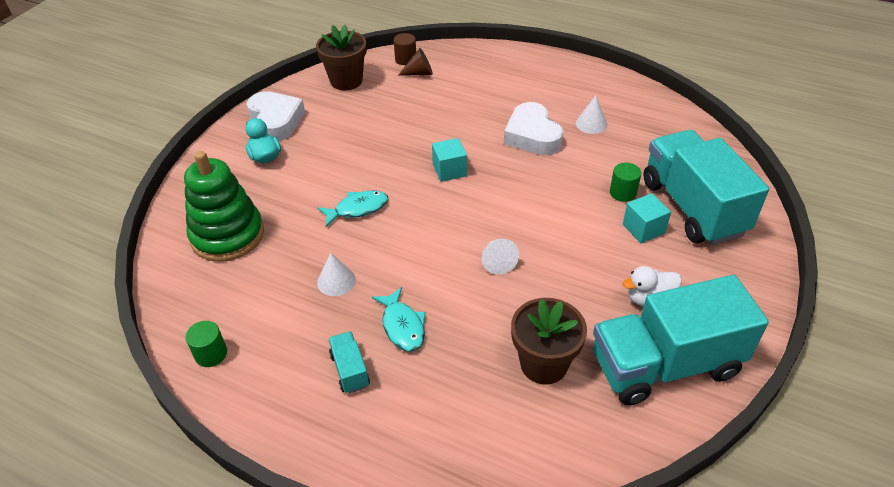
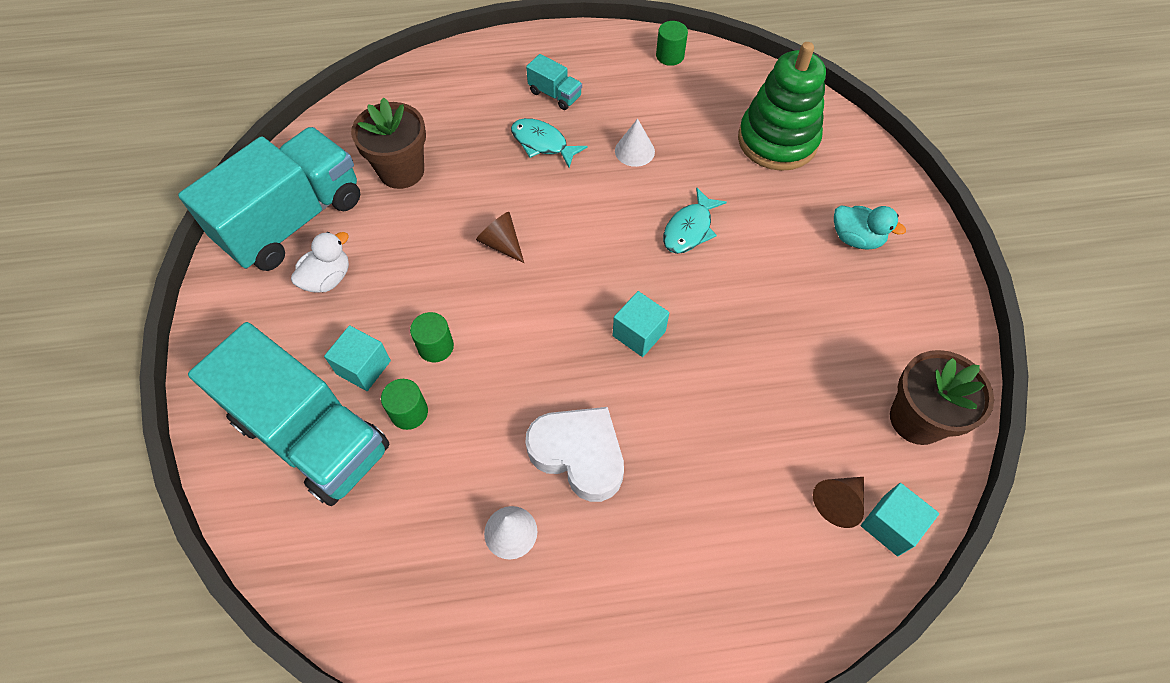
camera: 145 degrees right, 15 degrees up
white heart [247,91,305,141] -> none
brown cylinder [394,33,416,65] -> turquoise cube [861,483,939,556]
white cone [482,239,519,275] -> brown cone [476,212,524,263]
none -> green cylinder [410,312,454,362]

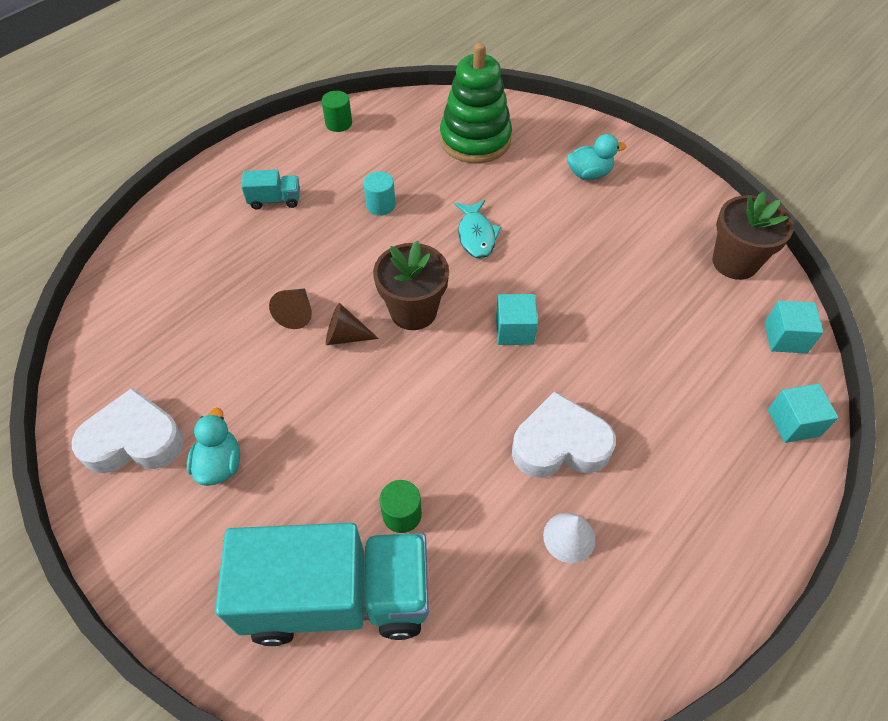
camera: 40 degrees left, 5 degrees down
turquoise truck [178,127,360,271] -> white heart [72,387,184,473]
white duck [291,232,349,293] -> turquoise duck [187,408,240,486]
turquoise cube [324,325,391,391] -> turquoise cube moved to [768,383,839,443]
brown flower pot [351,97,426,189] -> brown flower pot moved to [373,241,449,330]
green cylinder [410,312,454,362] -> none
turquoise fish [511,118,588,168] -> none
white cone [615,119,655,167] -> turquoise cylinder [363,171,396,216]
brown cone [813,477,864,528] -> brown cone moved to [269,288,312,329]

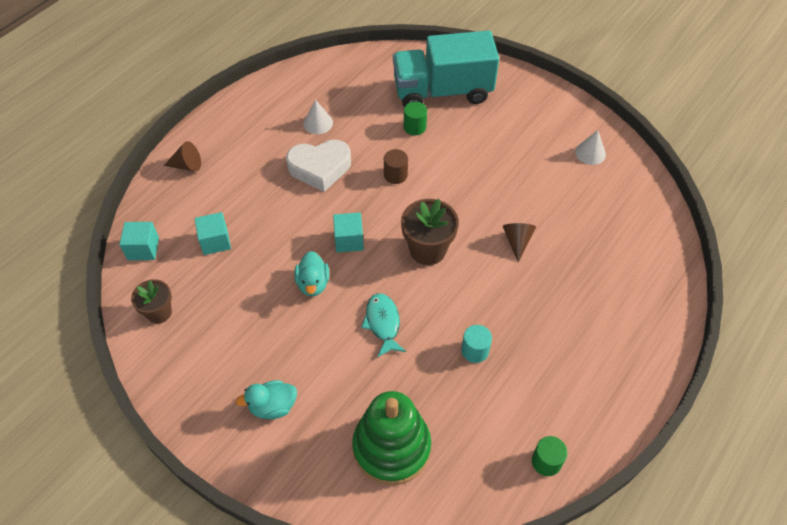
camera: 175 degrees right, 0 degrees up
white heart [72,387,184,473] -> white cone [575,130,606,165]
turquoise duck [187,408,240,486] -> turquoise duck moved to [294,251,329,296]
turquoise truck [241,169,300,210] -> none
brown cone [326,303,379,345] -> brown cone moved to [164,141,201,172]
brown flower pot [712,191,794,280] -> brown flower pot [131,279,172,324], size x0.65
turquoise cube [768,383,839,443] -> turquoise cube moved to [195,212,231,255]
none -> brown cylinder [384,149,408,184]

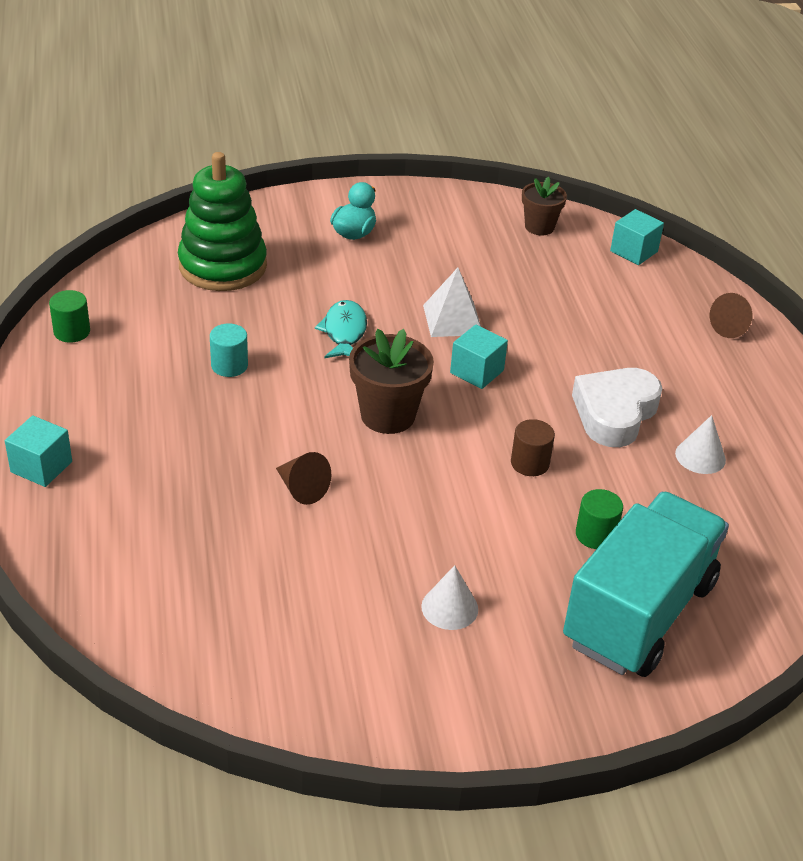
camera: 130 degrees right, 15 degrees down
turquoise cube [195,212,231,255] -> turquoise cube moved to [5,415,72,487]
turquoise duck [294,251,329,296] -> white pyramid [423,268,481,337]
turquoise fish [361,293,406,358] -> turquoise fish turned 120 degrees counterclockwise [315,300,367,358]
white cone [575,130,606,165] -> white cone moved to [421,565,478,630]

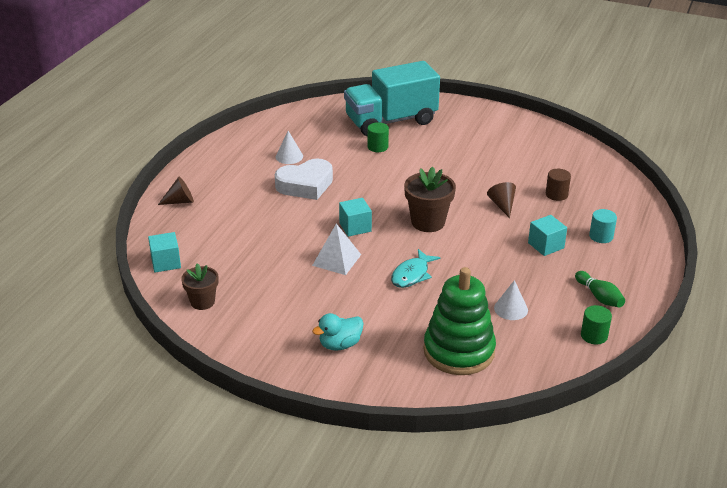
camera: 145 degrees left, 5 degrees down
turquoise cube [5,415,72,487] -> turquoise cube moved to [528,215,567,256]
turquoise cylinder [210,324,248,377] -> turquoise cylinder moved to [589,209,617,243]
white cone [421,565,478,630] -> white cone moved to [494,280,528,320]
brown cylinder [511,419,555,476] -> brown cylinder moved to [546,169,571,201]
none -> green bowling pin [575,271,625,308]

